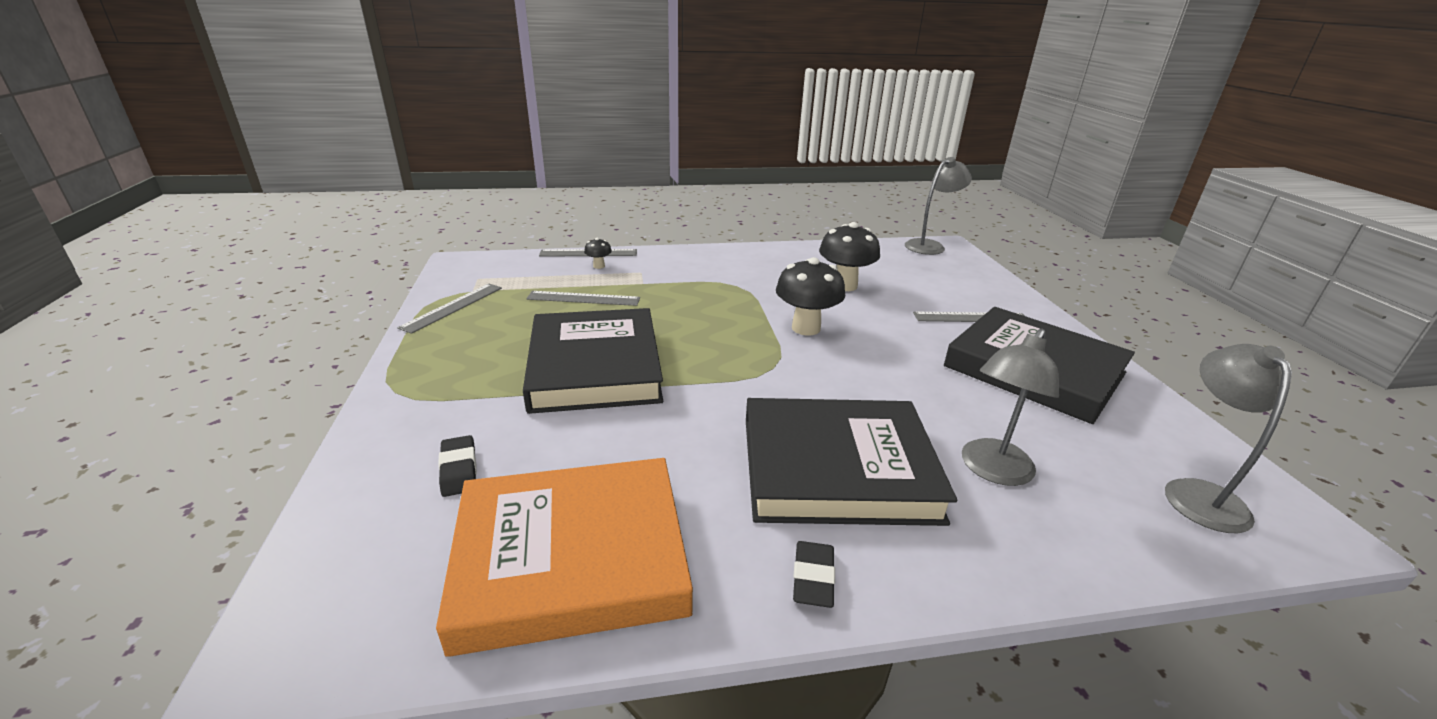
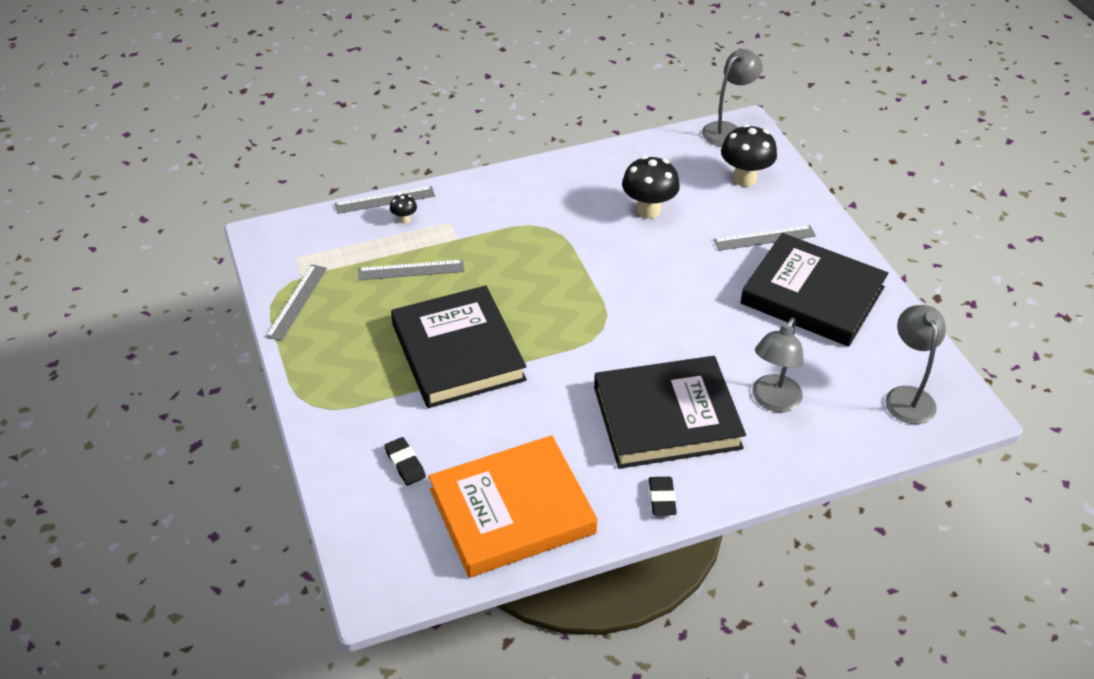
camera: 10 degrees left, 15 degrees up
black mushroom [776,257,845,336] -> black mushroom moved to [721,124,777,187]

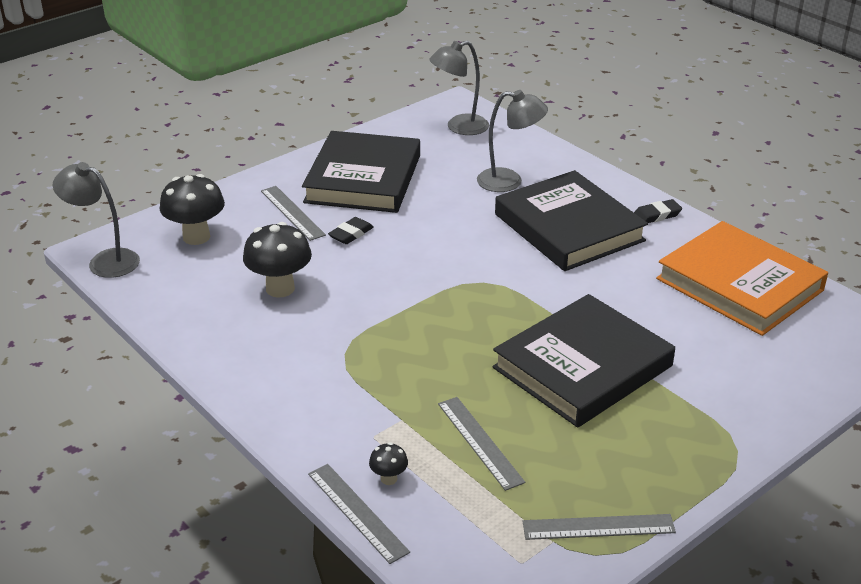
camera: 110 degrees left, 10 degrees down
black eraser [384,437,426,486] -> black eraser moved to [328,217,374,244]

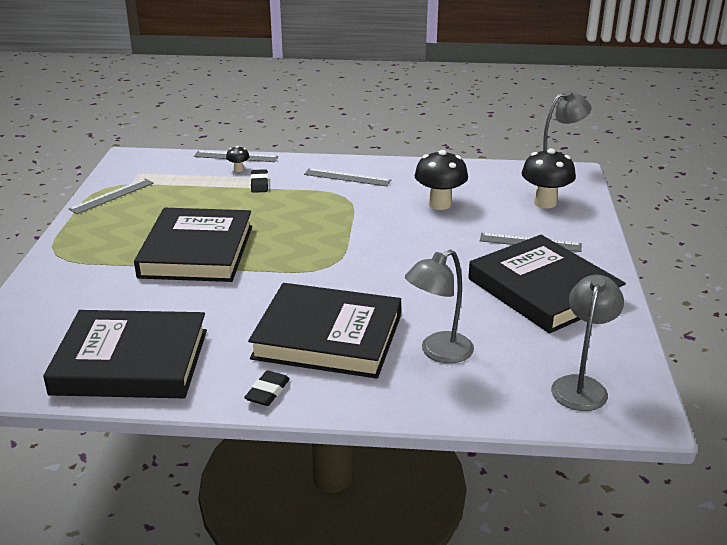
camera: 135 degrees right, 5 degrees down
black eraser [328,217,374,244] -> black eraser moved to [251,169,268,193]
grey ruler [438,397,525,491] -> grey ruler moved to [304,168,391,186]
orange book [656,221,828,336] -> black book [43,310,207,398]

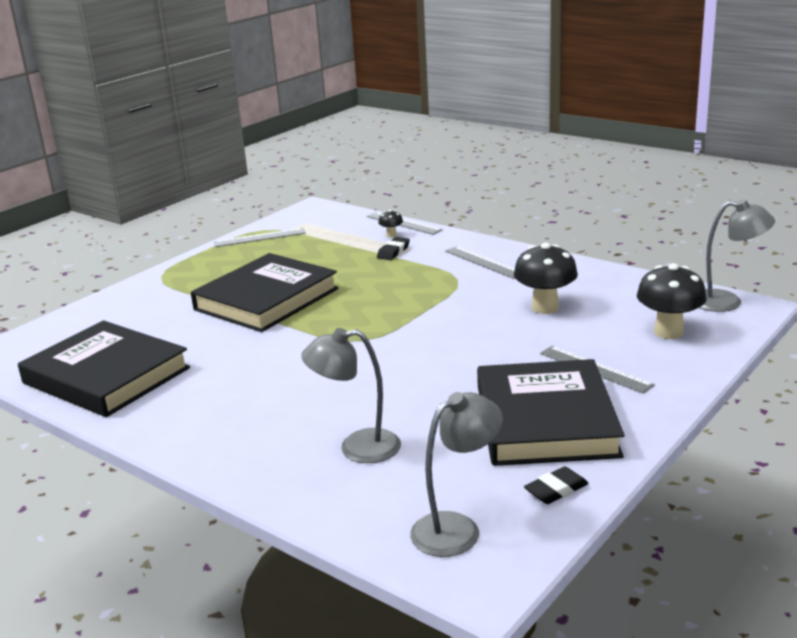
camera: 35 degrees right, 5 degrees down
black eraser [244,371,290,406] -> black eraser moved to [524,466,589,504]
black book [248,283,401,379] -> none

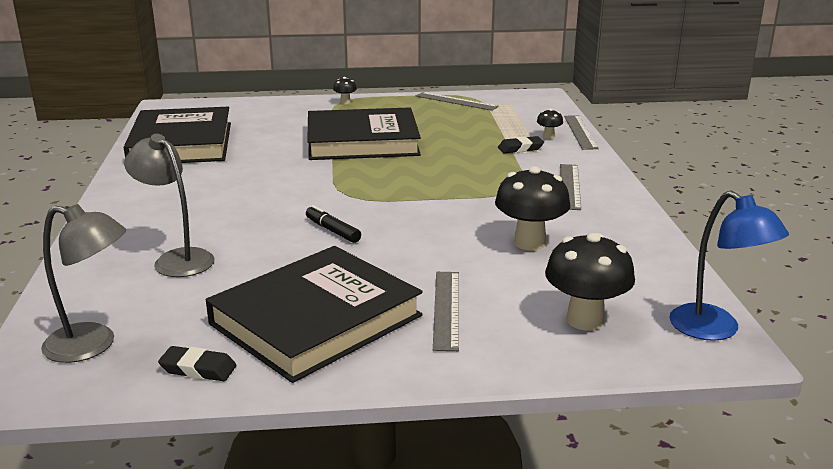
camera: 45 degrees right, 0 degrees up
grey lamp [699,199,775,312] -> blue lamp [669,190,789,341]
none -> black marker [306,205,361,243]
none -> black mushroom [333,77,357,104]

